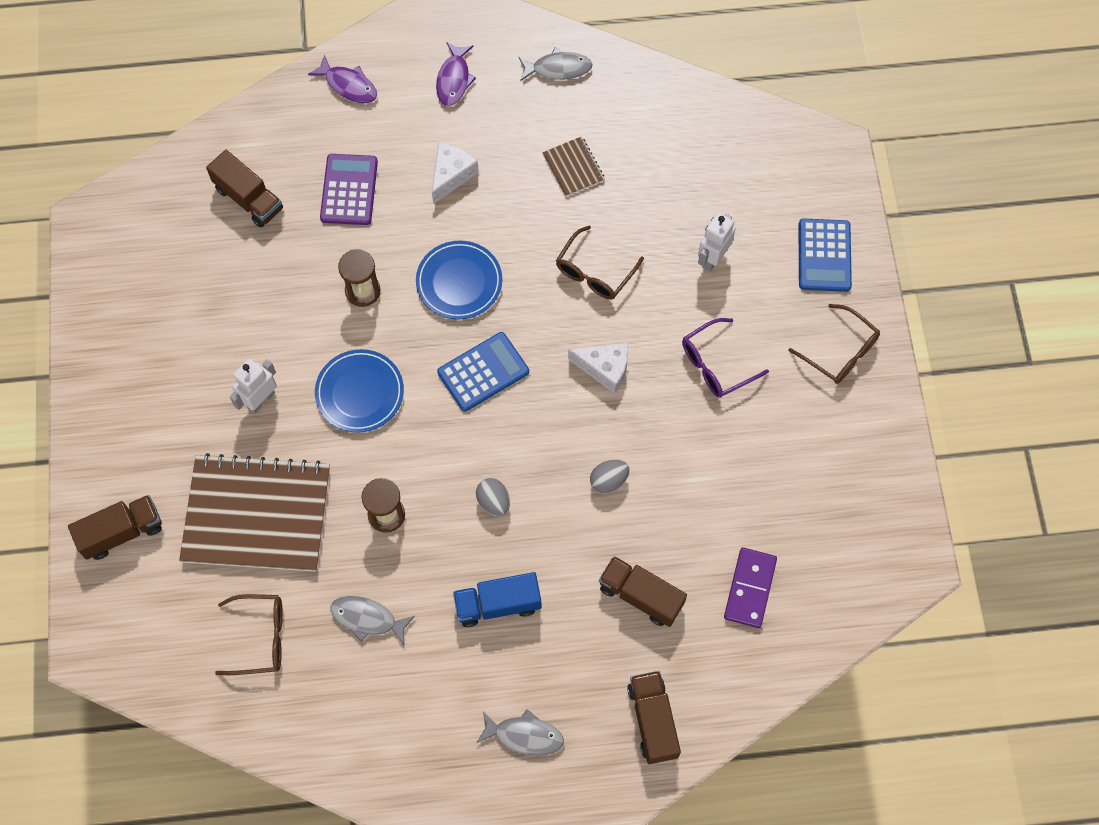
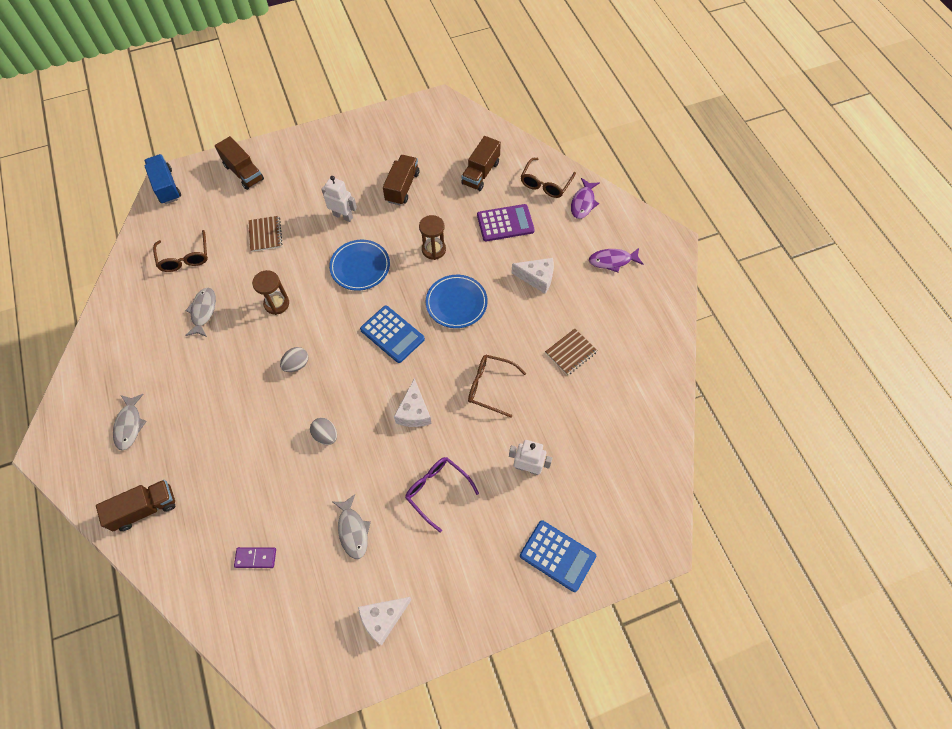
camera: 75 degrees right, 5 degrees down
brown notebook [179,453,330,572] -> brown notebook [248,216,283,252], size x0.43
blue truck [453,572,541,627] -> blue truck moved to [144,154,181,204]
grey fish [519,47,593,81] -> grey fish moved to [333,494,371,559]
brown truck [599,556,687,627] -> brown truck moved to [383,155,419,205]
purple domino [724,547,777,628] -> purple domino [234,547,276,568], size x0.66
brown glasses [788,304,880,384] -> brown glasses moved to [521,158,576,198]
blue calculator [798,218,852,292] -> blue calculator turned 135 degrees counterclockwise [520,520,596,592]
none -> white cheese [358,597,412,645]

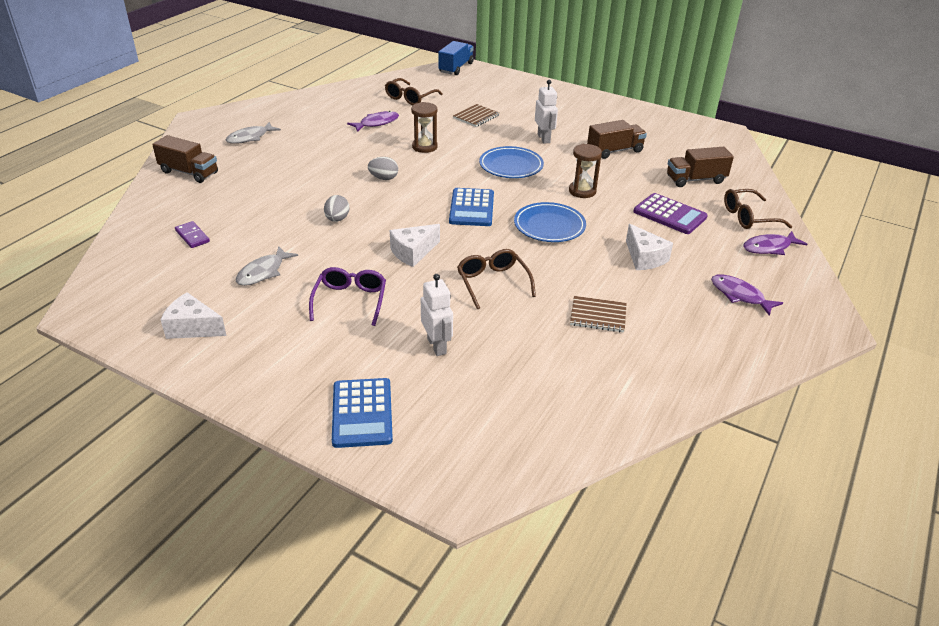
camera: 50 degrees right, 25 degrees down
grey fish [185,288,216,337] -> purple fish [347,111,399,132]
brown truck [215,136,264,190] -> none

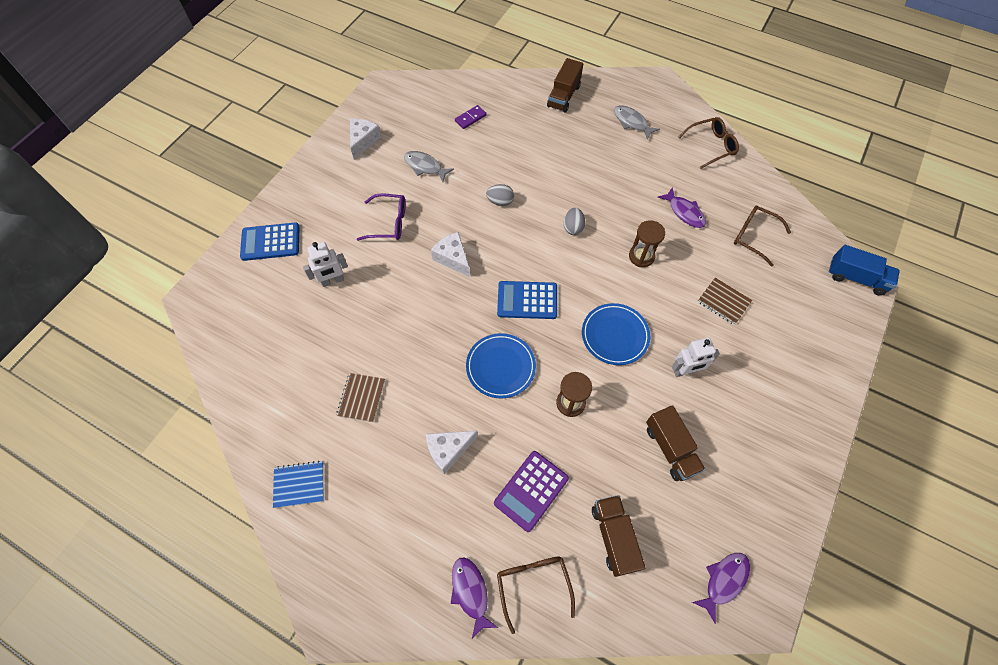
camera: 90 degrees right, 25 degrees up
brown glasses [457,249,536,310] -> brown glasses moved to [678,117,739,169]
purple fish [711,274,783,316] -> purple fish moved to [692,553,750,624]
none -> blue notebook [273,461,324,508]

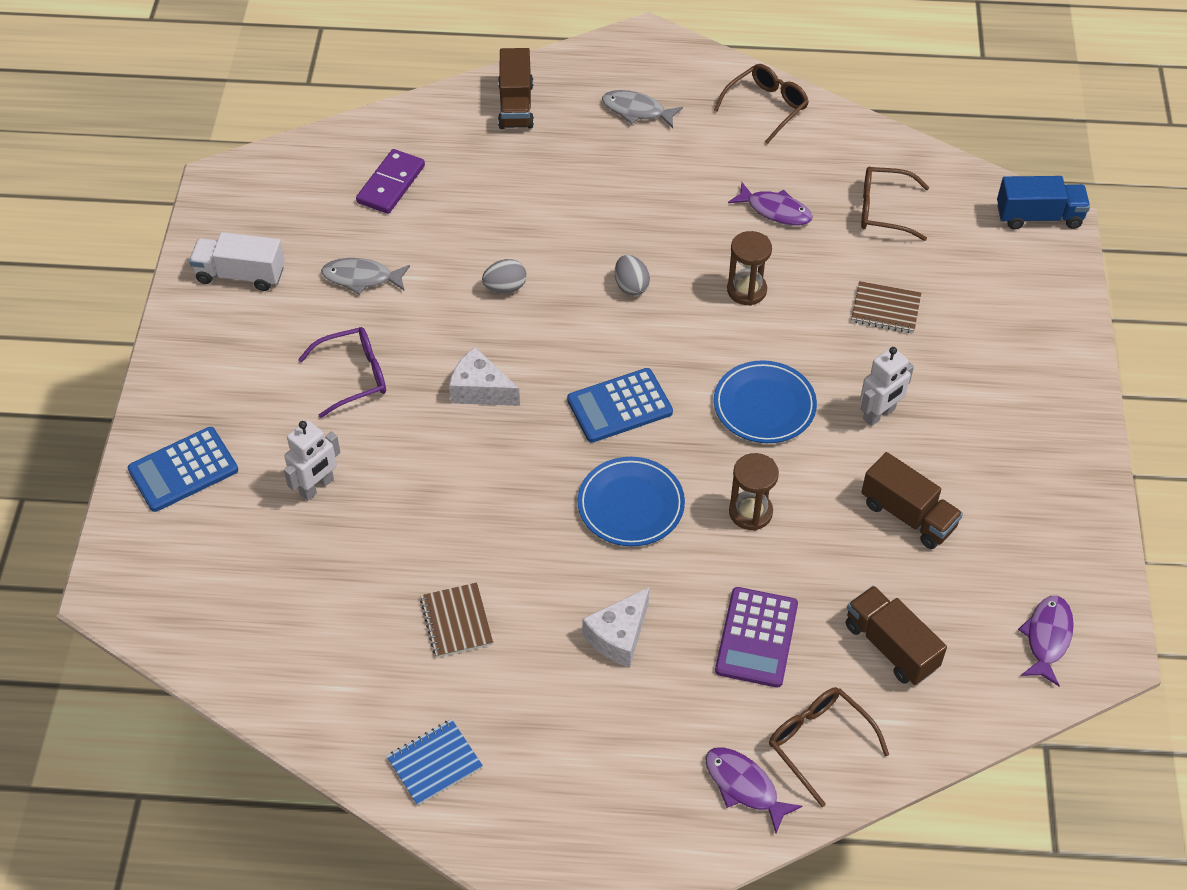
camera: 25 degrees left, 10 degrees down
white cheese [350,119,381,160] -> white truck [189,232,285,291]
purple domino [455,105,487,129] -> purple domino [356,149,425,214], size x1.52

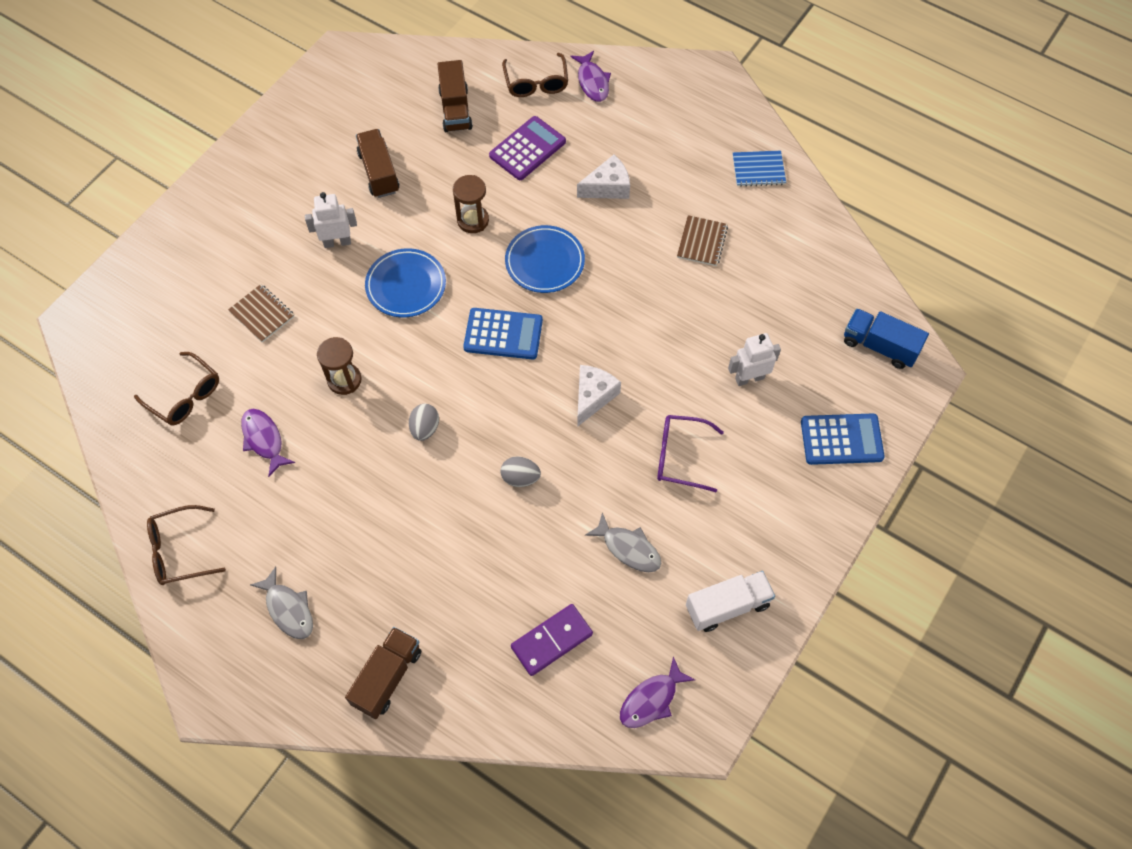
camera: 150 degrees left, 10 degrees up
white truck [189,232,285,291] -> white truck turned 60 degrees counterclockwise [686,571,775,632]
white cheese [449,347,520,406] -> white cheese turned 120 degrees counterclockwise [577,365,621,427]
blue truck [997,176,1090,230] -> blue truck moved to [844,308,929,369]
purple fish [1018,596,1074,686] -> purple fish moved to [620,656,695,728]

